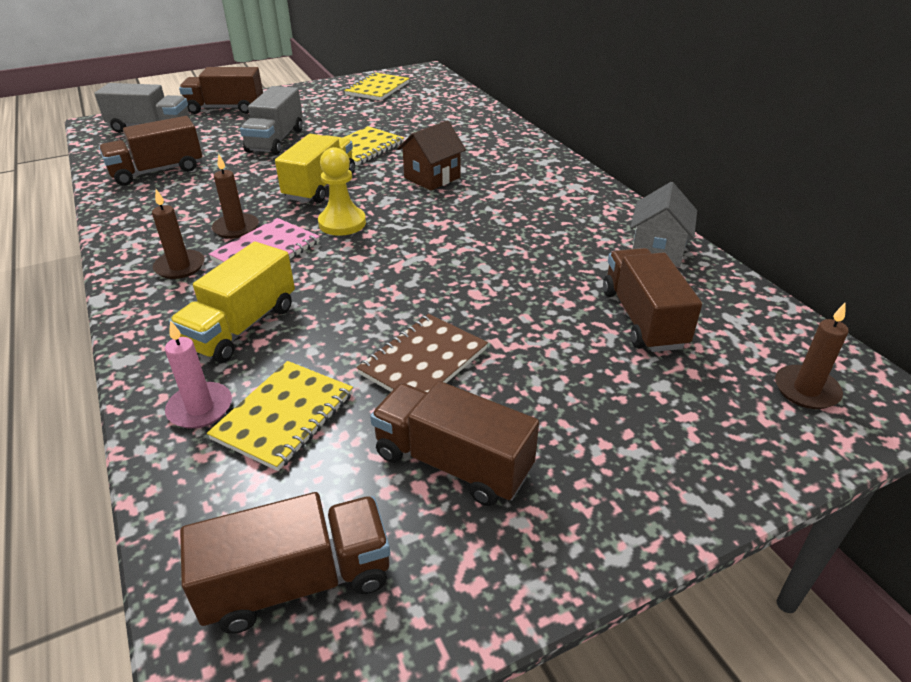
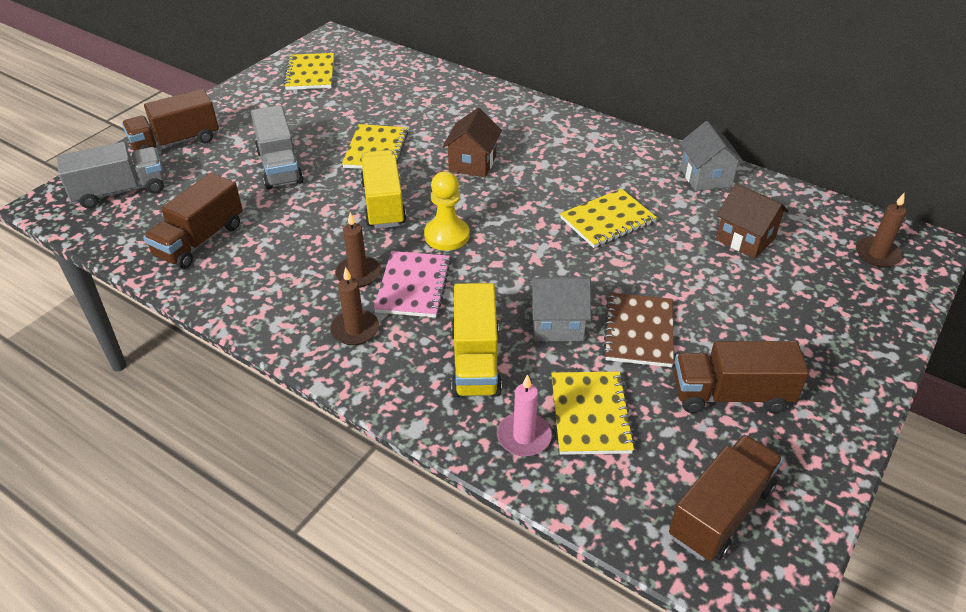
camera: 30 degrees left, 5 degrees up
brown truck [603,248,702,352] -> brown house [716,183,789,259]
none -> grey house [530,277,591,341]
none -> yellow notebook [560,189,657,248]

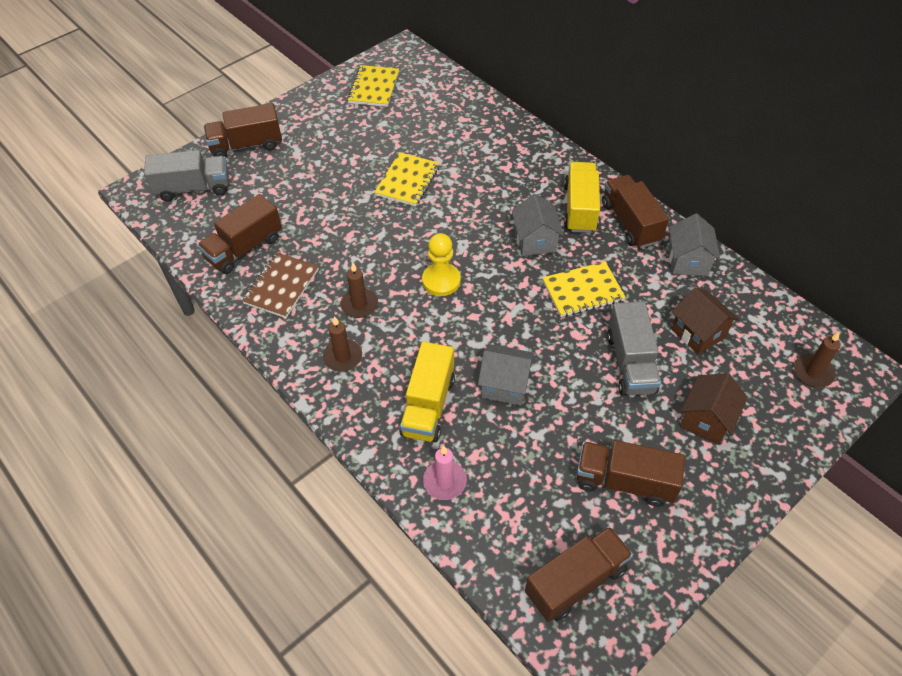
camera: 15 degrees right, 10 degrees up
grey truck [251,105,304,190] -> grey truck moved to [607,301,661,396]
yellow truck [360,150,406,229] -> yellow truck moved to [564,162,600,233]
pink notebook [374,251,451,318] -> none
brown house [442,108,502,177] -> brown house moved to [680,373,748,445]
yellow notebook [551,372,635,455] -> none
brown notebook [603,293,674,367] -> brown notebook moved to [242,252,319,318]
none -> grey house [512,194,564,256]
none -> brown truck [602,175,669,248]

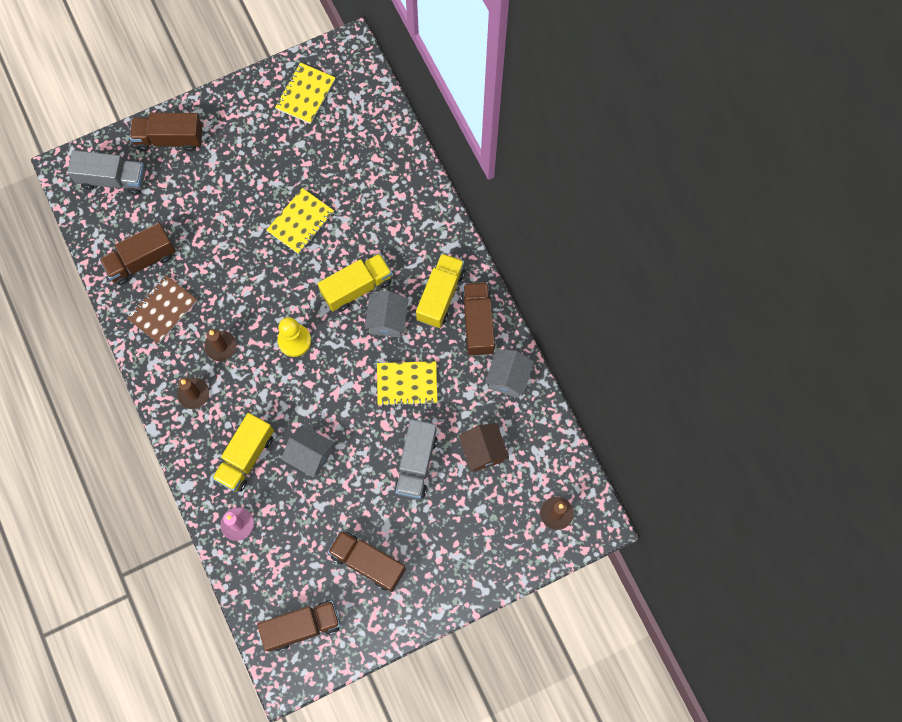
camera: 15 degrees right, 20 degrees up
brown house [680,373,748,445] -> none
none -> yellow truck [318,253,392,312]

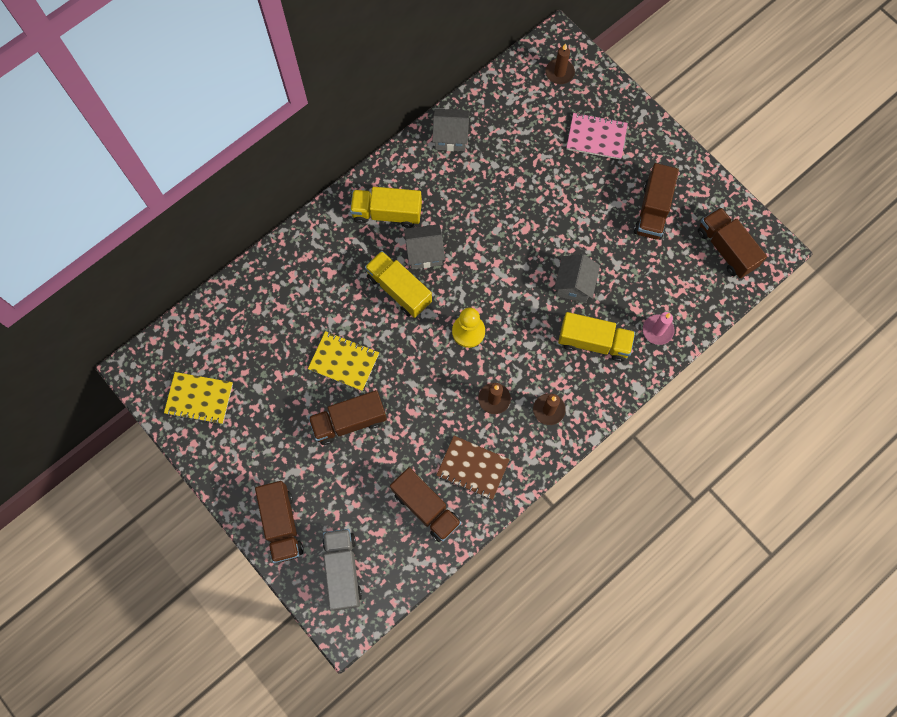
camera: 105 degrees left, 0 degrees up
yellow notebook [377,361,437,406] -> none
grey truck [394,419,437,499] -> none
brown house [459,423,509,472] -> none
brown truck [461,282,495,356] -> brown truck moved to [308,390,387,445]
none -> pink notebook [566,113,628,160]

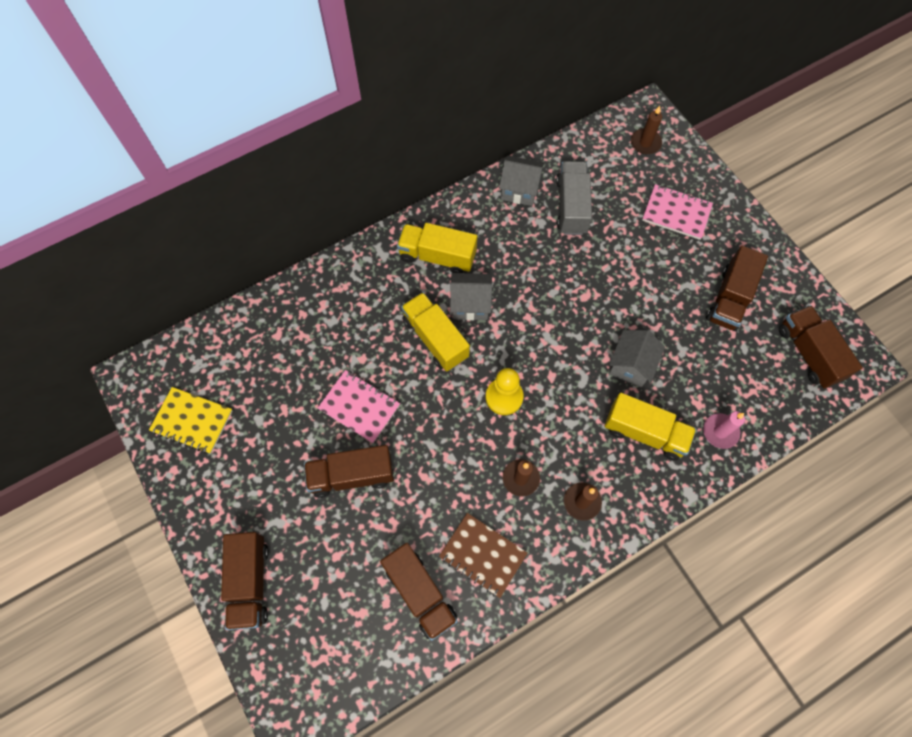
camera: 10 degrees right, 5 degrees down
yellow notebook [308,331,379,391] -> pink notebook [318,370,400,443]
grey truck [323,529,362,611] -> grey truck moved to [556,161,592,235]

